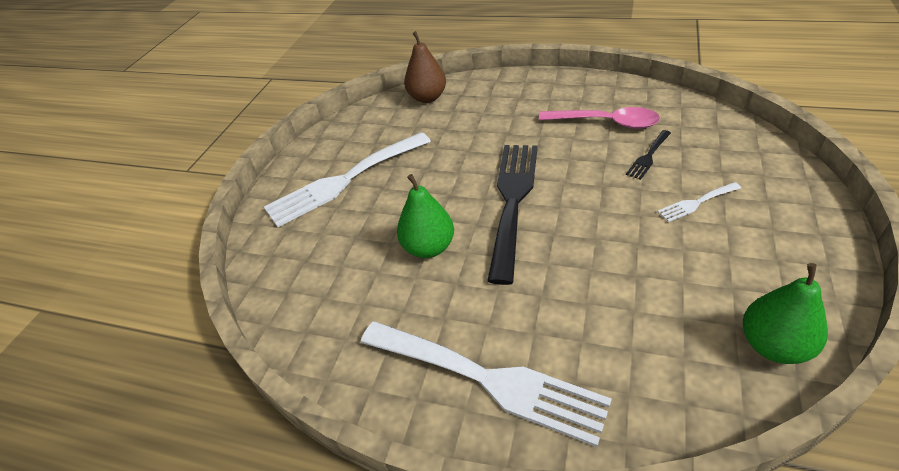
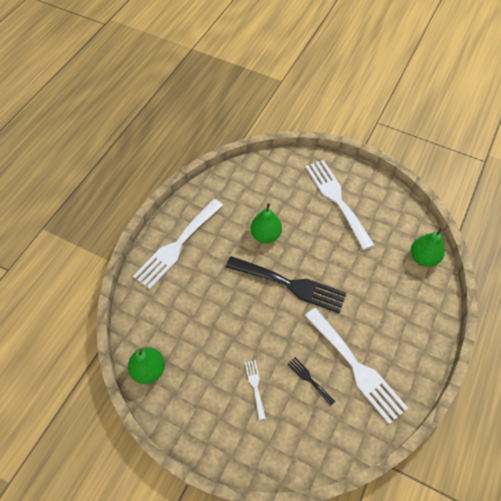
camera: 95 degrees right, 15 degrees up
brown pear [404,31,446,103] -> green pear [411,227,445,267]
pink spoon [539,107,660,129] -> white fork [305,308,408,424]

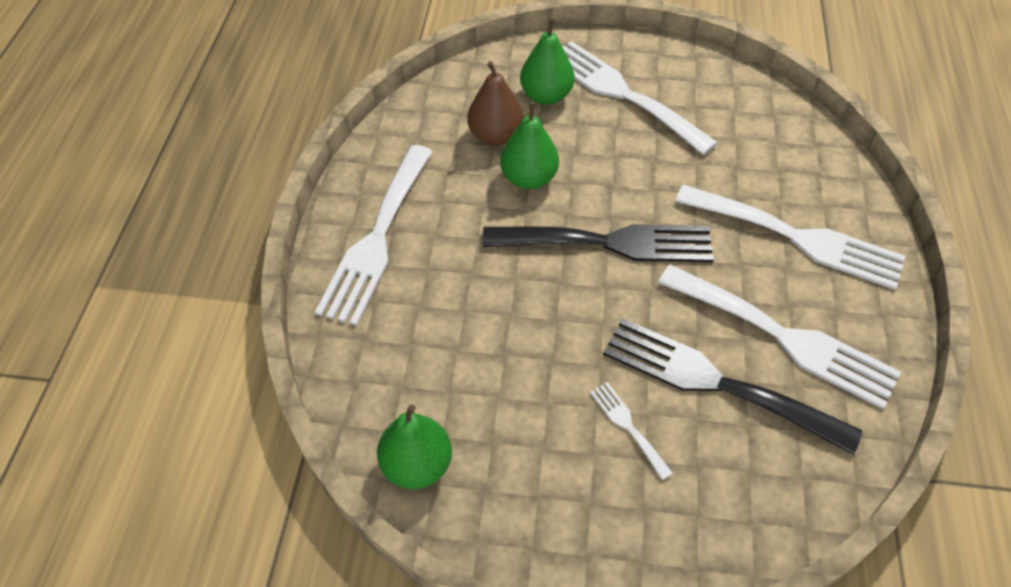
camera: 20 degrees left, 5 degrees down
black fork [288,357,335,406] -> black fork [603,318,862,455], size x2.29
green pear [411,227,445,267] -> green pear moved to [520,19,575,105]
none -> brown pear [467,61,524,146]
none -> white fork [675,184,906,290]

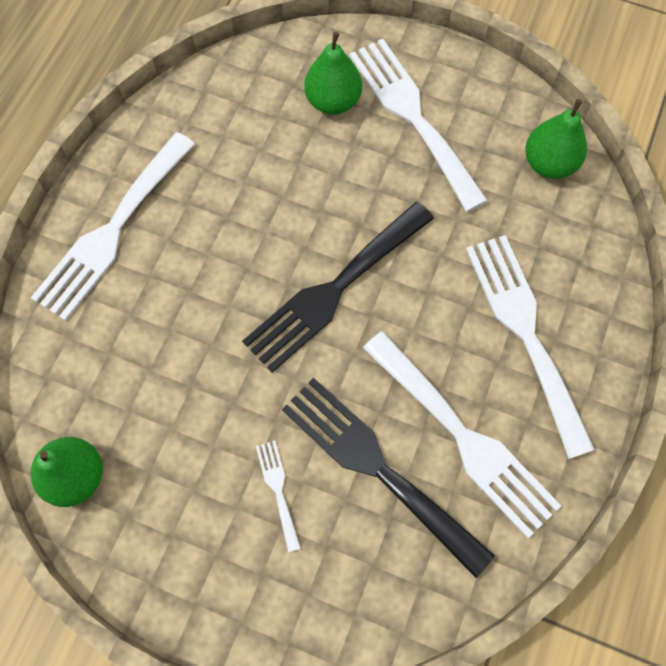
camera: 15 degrees right, 15 degrees up
brown pear [467,61,524,146] -> none
black fork [483,224,714,262] -> black fork turned 120 degrees clockwise [242,202,434,373]
green pear [500,102,559,189] -> green pear moved to [525,99,587,179]
white fork [675,184,906,290] -> white fork turned 150 degrees counterclockwise [466,235,595,459]

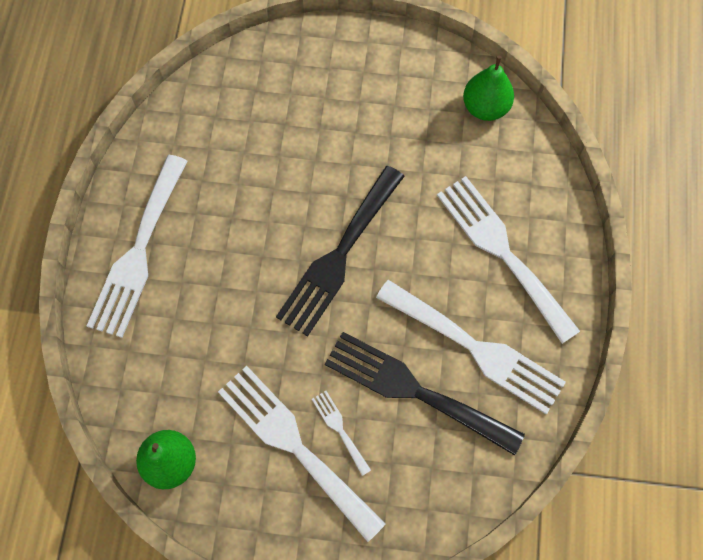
camera: 15 degrees left, 0 degrees up
green pear [304,32,362,115] -> none
white fork [349,39,488,212] -> white fork moved to [218,366,386,542]

